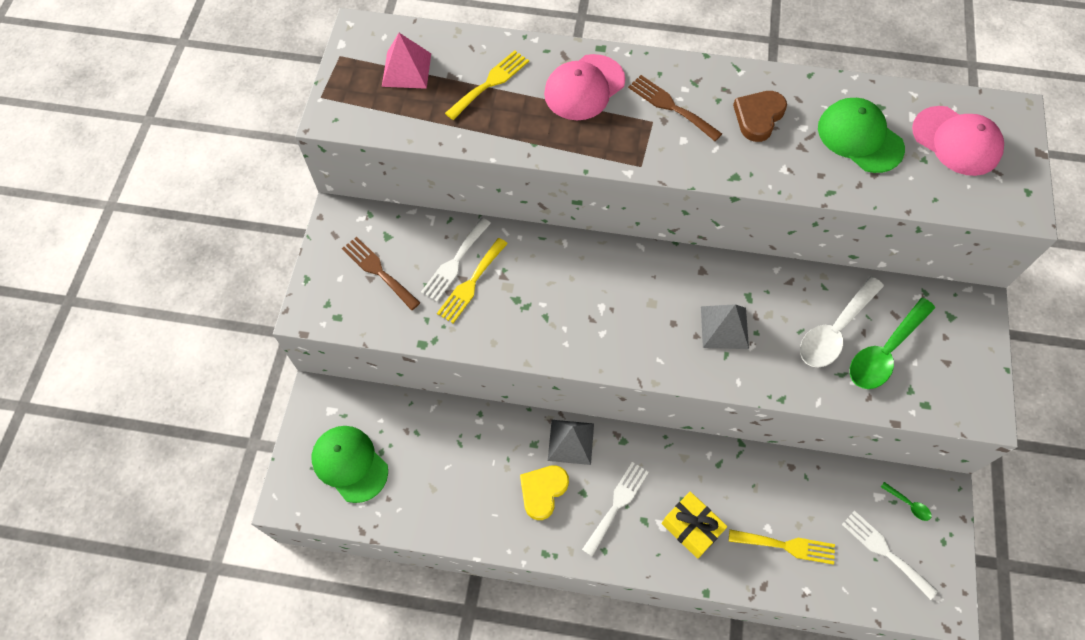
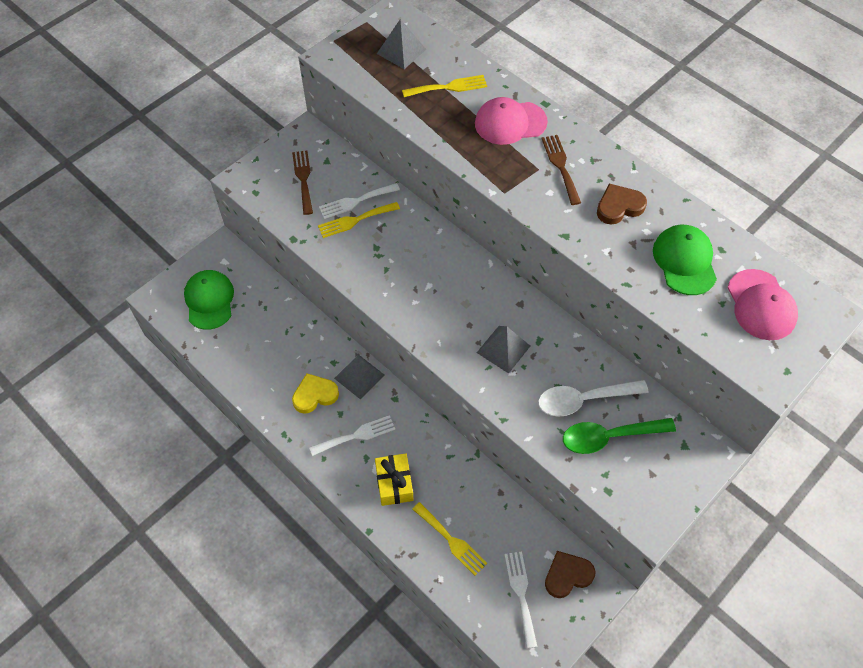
camera: 35 degrees right, 5 degrees down
pink pyramid [382,33,431,89] -> grey pyramid [377,19,426,69]
green spoon [881,482,932,521] -> brown heart [545,551,596,598]

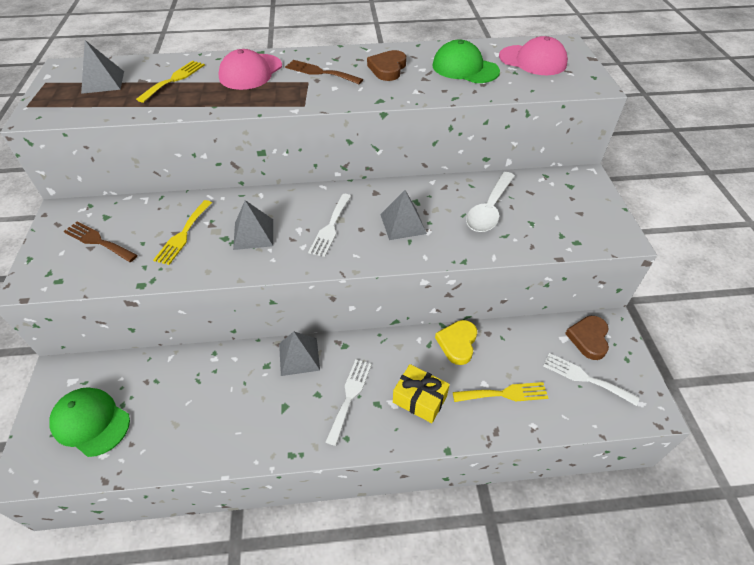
camera: 50 degrees left, 10 degrees down
yellow heart [292,373,339,414] -> yellow heart moved to [435,320,477,365]
white fork [319,183,400,219] -> white fork moved to [308,194,351,257]
green spoon [563,418,676,454] -> none
none -> grey pyramid [233,200,273,250]

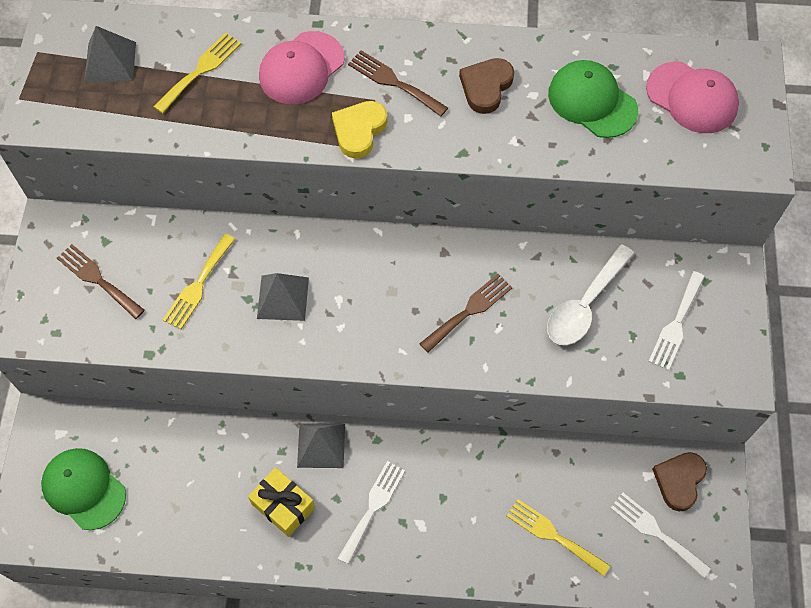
camera: 10 degrees right, 15 degrees up
white fork [308,194,351,257] -> white fork moved to [648,271,705,371]
grey pyramid [380,190,427,240] -> brown fork [419,274,513,353]
yellow gift [393,364,450,423] -> yellow gift moved to [248,467,315,537]
yellow heart [435,320,477,365] -> yellow heart moved to [332,101,387,159]
yellow fork [453,382,548,402] -> yellow fork turned 150 degrees counterclockwise [507,499,610,576]

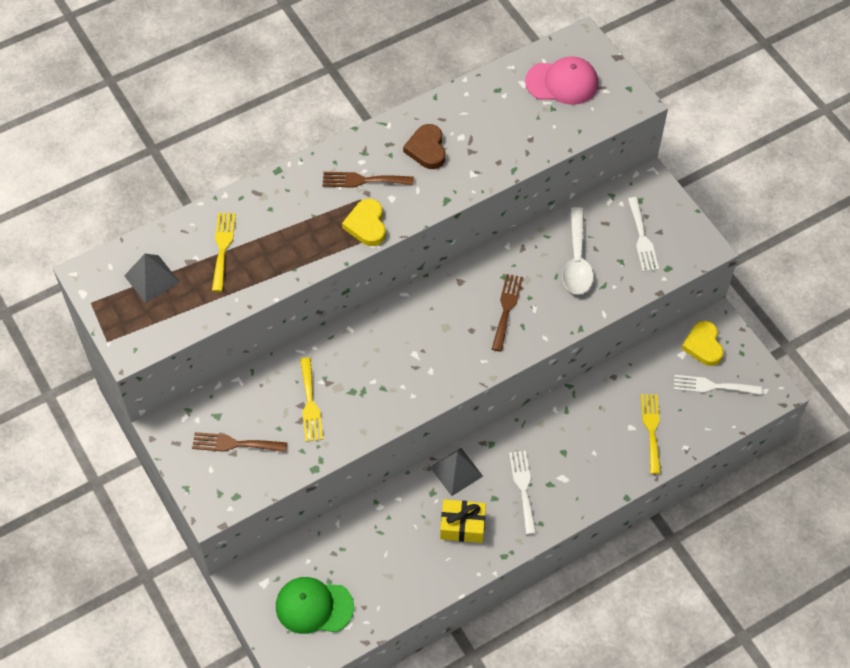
camera: 35 degrees left, 5 degrees down
grey pyramid [257,273,309,321] -> none
pink cap [259,31,345,104] -> none
yellow fork [507,499,610,576] -> yellow fork turned 90 degrees clockwise [641,394,661,474]
green cap [548,60,638,138] -> none
brown heart [652,452,707,512] -> yellow heart [681,321,724,366]

